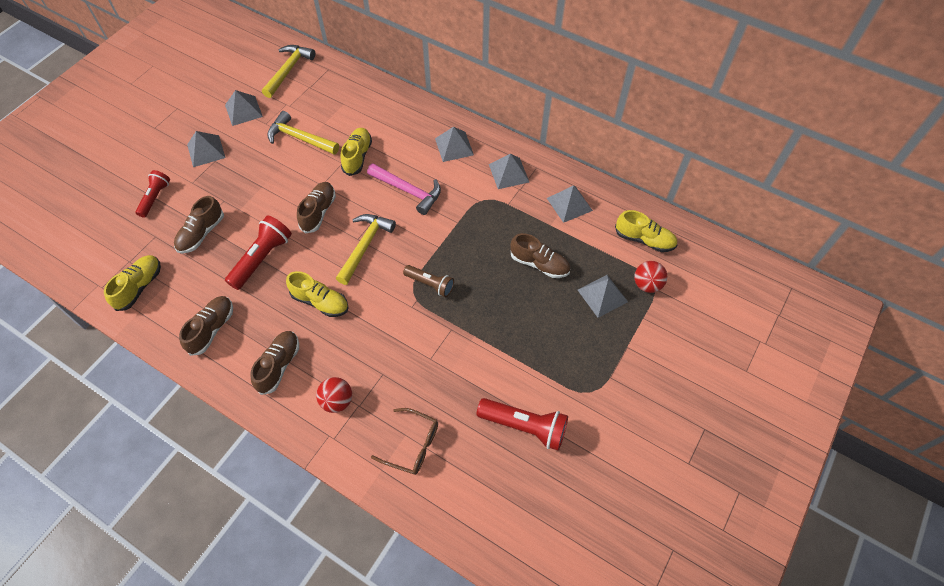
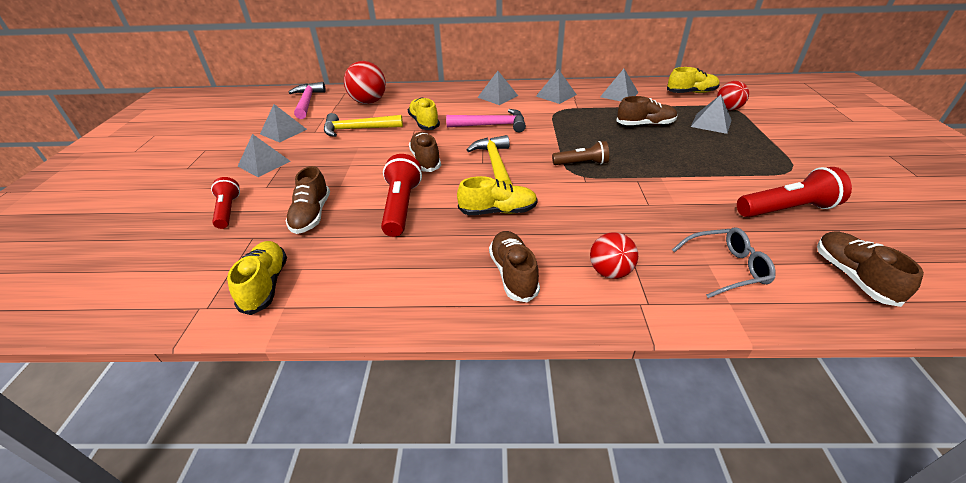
camera: 30 degrees left, 20 degrees down
brown shoe [179,296,233,356] -> brown shoe moved to [817,231,924,307]
yellow hammer [262,45,315,98] -> pink hammer [288,82,326,119]
brown glasses [371,408,438,475] -> grey glasses [672,228,776,298]
none -> red ball [344,61,386,104]

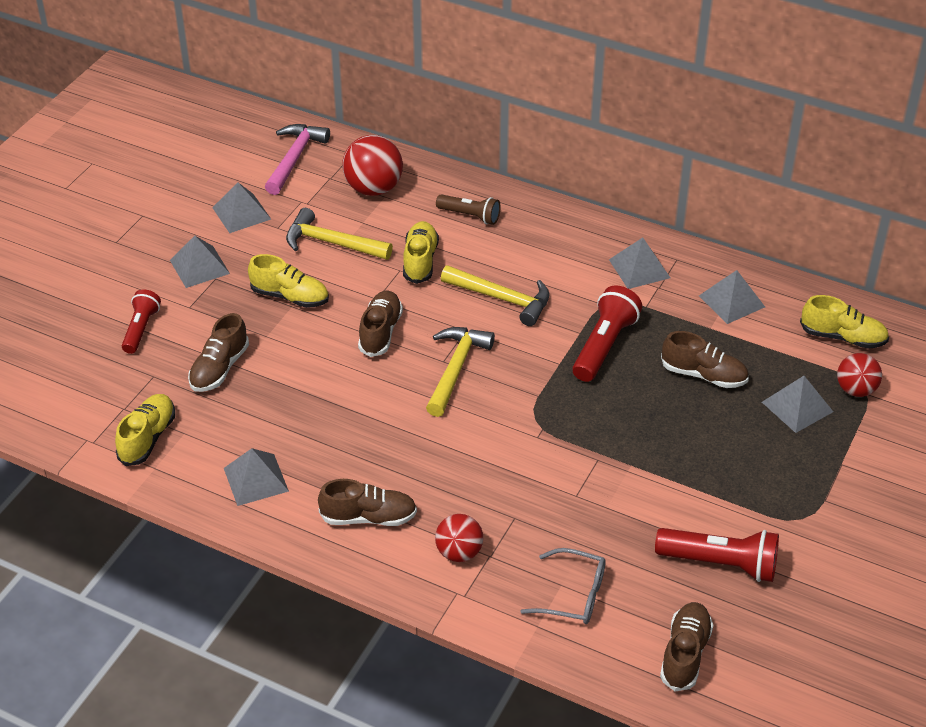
camera: 25 degrees right, 5 degrees up
red flashlight [381,154,422,237] -> red flashlight moved to [572,285,642,382]
pink hammer [446,109,526,132] -> yellow hammer [441,265,549,326]
yellow shoe [457,176,538,215] -> yellow shoe moved to [248,254,329,308]
grey pyramid [477,71,518,105] -> grey pyramid moved to [224,448,289,506]
brown shoe [489,231,540,303] -> brown shoe turned 75 degrees clockwise [318,479,417,526]
brown flashlight [552,141,609,165] -> brown flashlight moved to [436,194,501,225]

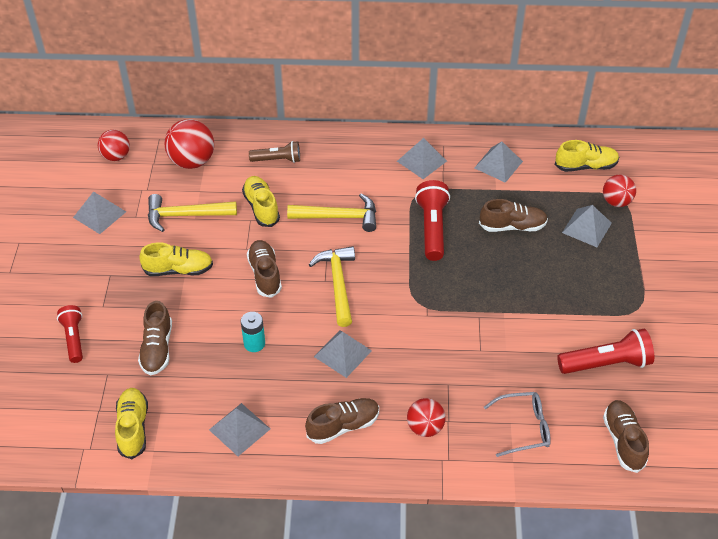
camera: 25 degrees left, 5 degrees up
grey pyramid [170,236,230,288] -> grey pyramid moved to [314,330,372,378]
pink hammer [265,124,330,195] -> red ball [98,130,130,161]
none -> turquoise battery [241,312,265,352]

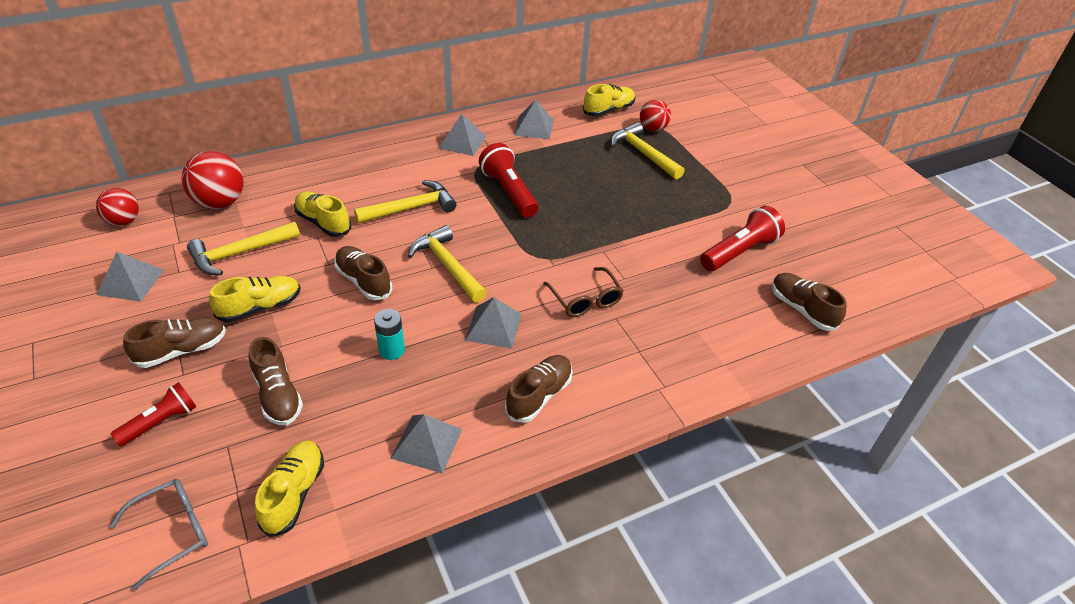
camera: 30 degrees left, 5 degrees down
red flashlight [57,305,83,363] -> red flashlight turned 90 degrees clockwise [111,382,196,446]
yellow shoe [115,388,148,459] -> yellow shoe turned 45 degrees clockwise [255,440,324,537]
brown flashlight [249,141,300,163] -> none
red ball [407,398,446,437] -> none
brown shoe [479,199,548,232] -> brown shoe moved to [123,317,226,368]
grey glasses [484,392,551,457] -> grey glasses moved to [109,479,208,591]
grey pyramid [562,205,612,247] -> yellow hammer [611,122,685,180]
none -> brown glasses [543,267,624,317]

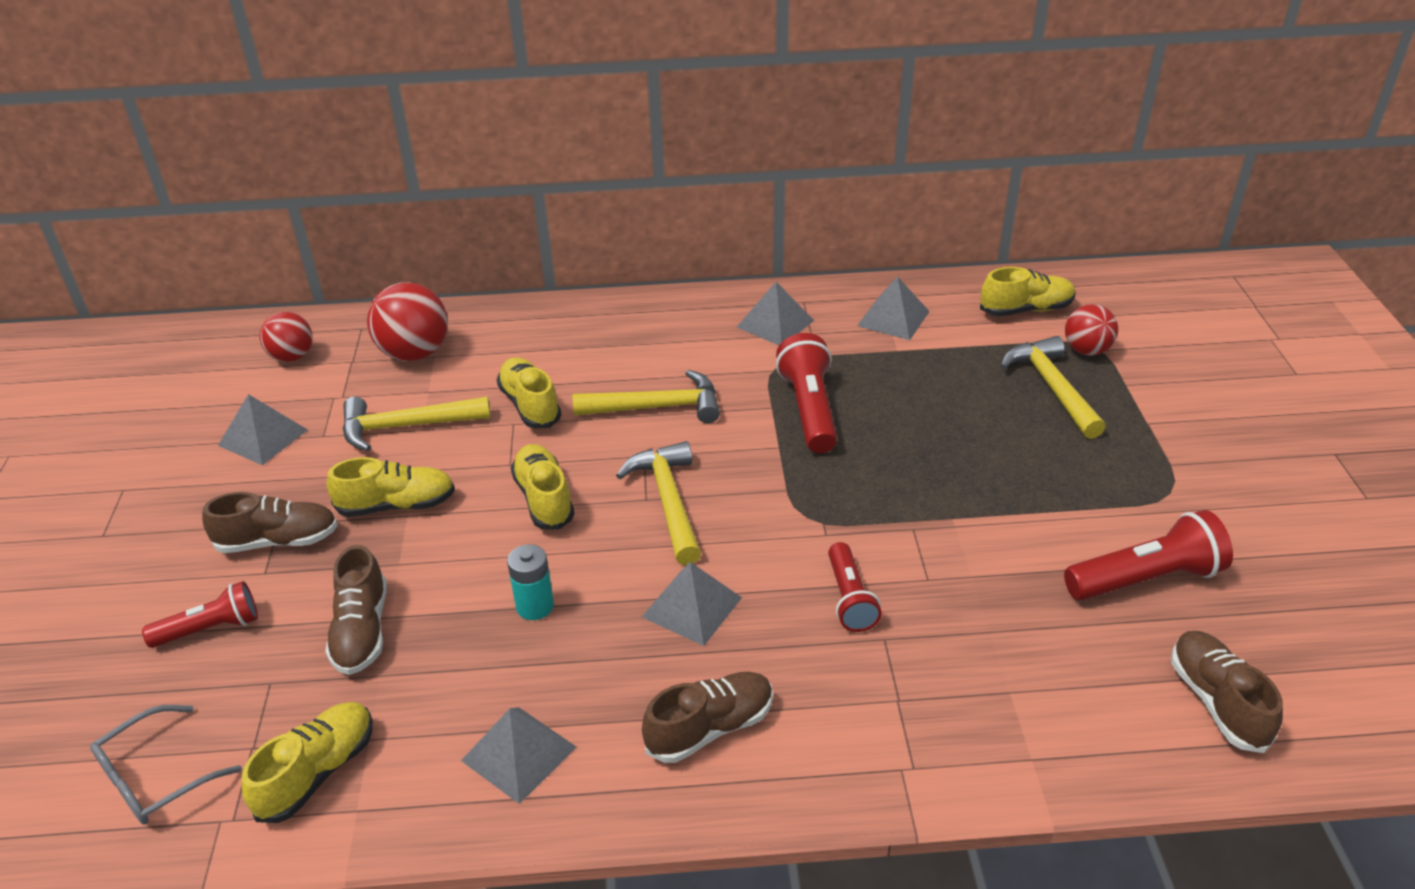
camera: 25 degrees right, 5 degrees down
grey glasses [109,479,208,591] -> grey glasses turned 150 degrees clockwise [90,705,242,825]
brown shoe [334,246,392,300] -> yellow shoe [511,444,575,530]
brown glasses [543,267,624,317] -> red flashlight [828,542,882,632]

